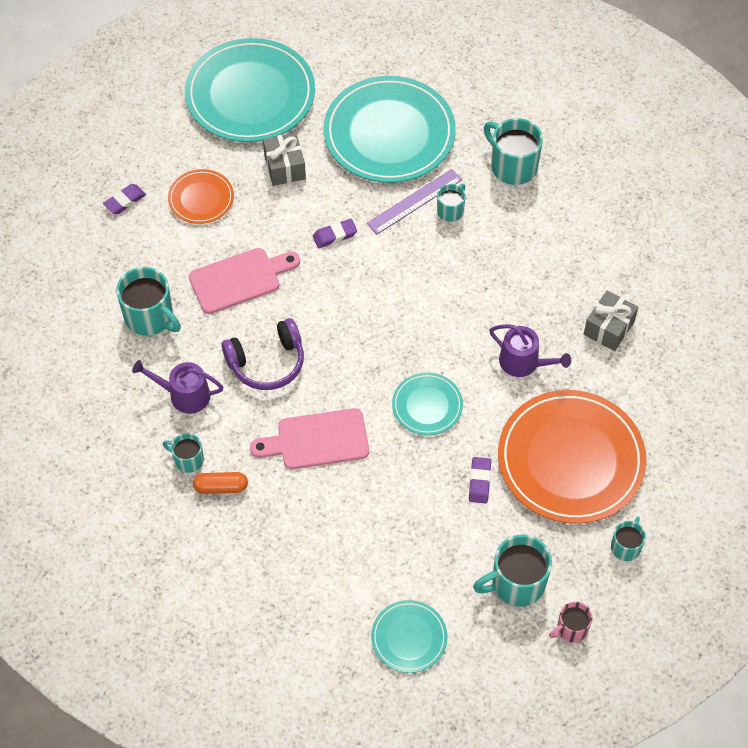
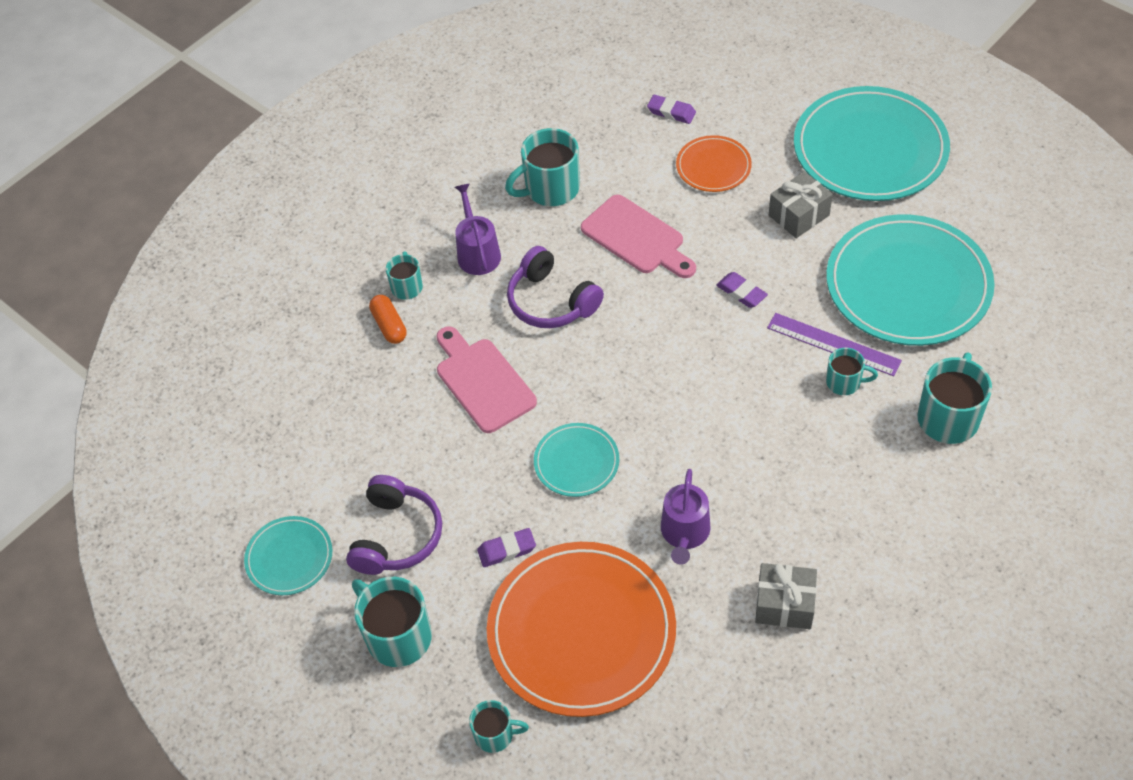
camera: 70 degrees right, 5 degrees down
turquoise mug [116,267,181,336] -> turquoise mug turned 45 degrees clockwise [505,128,580,206]
pink mug [549,602,592,643] -> none
none -> purple headphones [346,475,442,575]

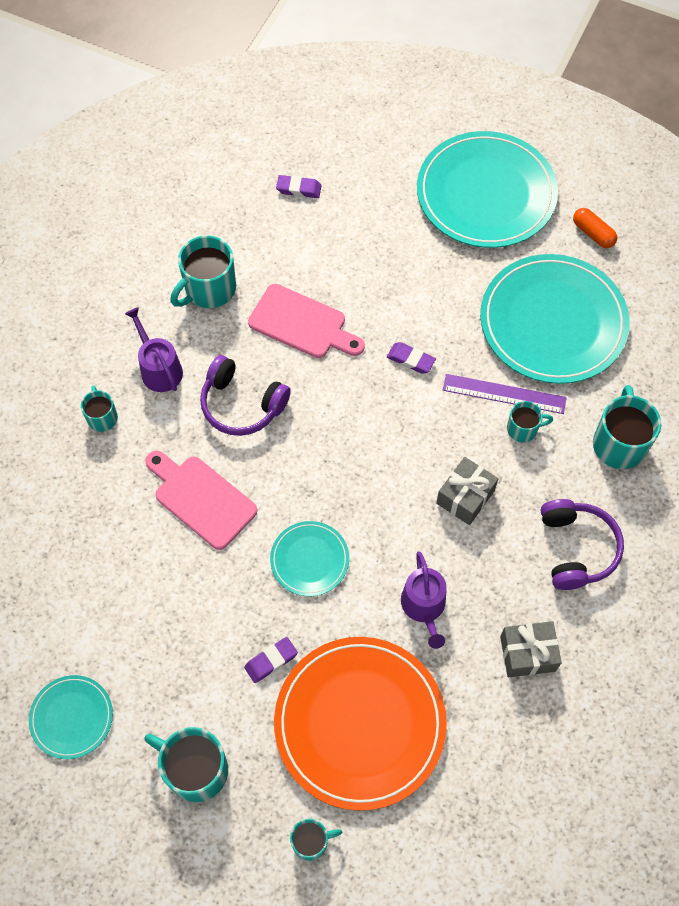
camera: 20 degrees left, 10 degrees up
purple headphones [346,475,442,575] -> purple headphones moved to [541,499,624,590]
orange capsule [369,295,407,344] -> orange capsule moved to [573,208,617,248]
orange plate [676,135,752,192] -> none
grey gift [769,171,833,238] -> grey gift moved to [436,457,499,525]

